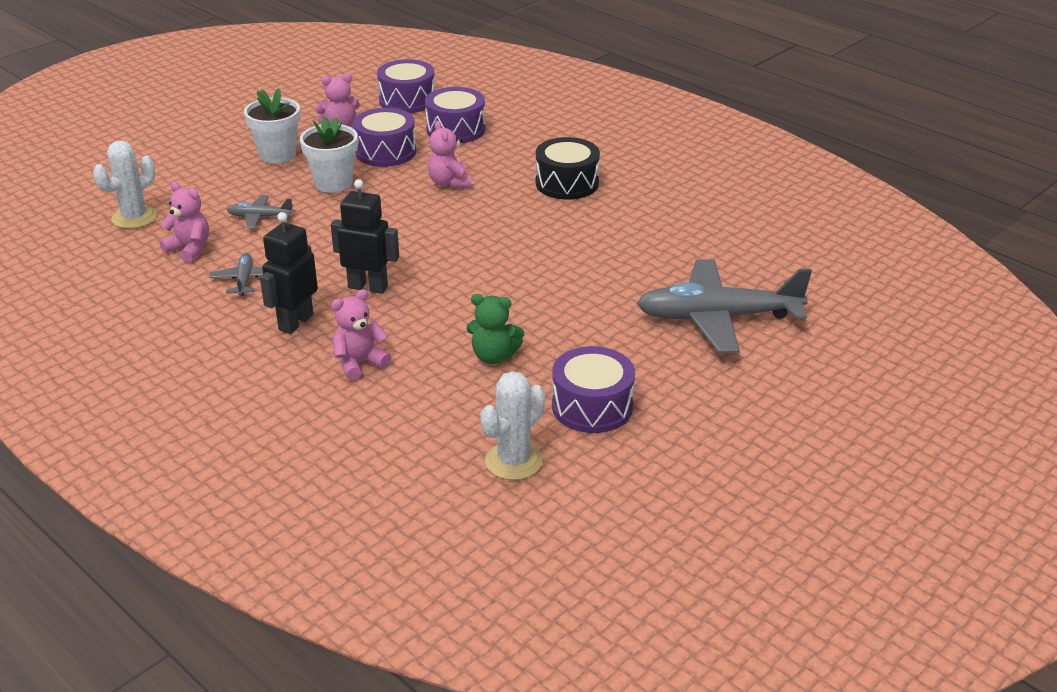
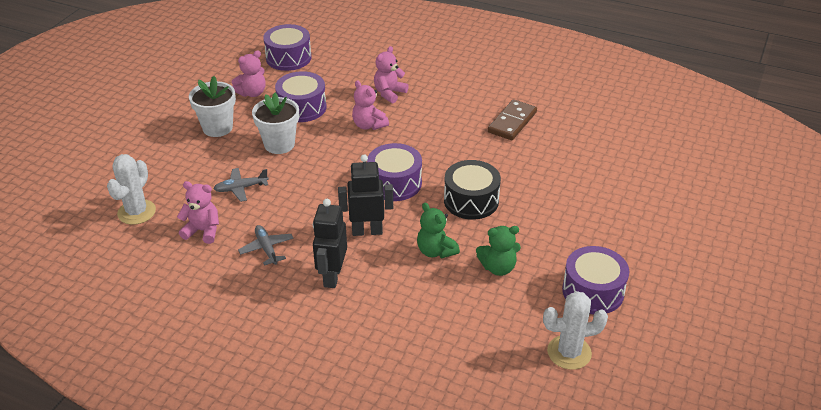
camera: 20 degrees left, 5 degrees up
pink teddy bear [331,289,391,381] -> pink teddy bear moved to [374,46,409,103]
purple drum [425,87,485,143] -> purple drum moved to [367,143,422,201]
white cactus [480,371,545,480] -> white cactus turned 60 degrees clockwise [543,291,608,370]
black drum [536,137,600,200] -> black drum moved to [444,160,501,220]
grey plane [637,259,812,353] -> none
none -> green teddy bear [417,202,460,258]
none -> brown domino [488,99,537,140]

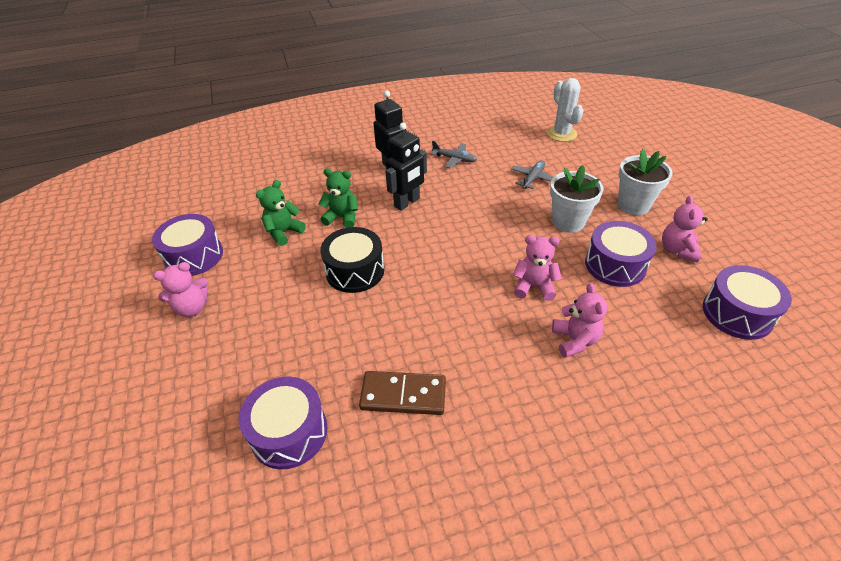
camera: 140 degrees right, 5 degrees up
pink teddy bear [177,181,219,244] -> pink teddy bear moved to [153,262,208,317]
purple drum [367,143,422,201] -> purple drum moved to [239,377,328,469]
brown domino [488,99,537,140] -> brown domino turned 75 degrees counterclockwise [359,371,446,415]
white cactus [543,291,608,370] -> none

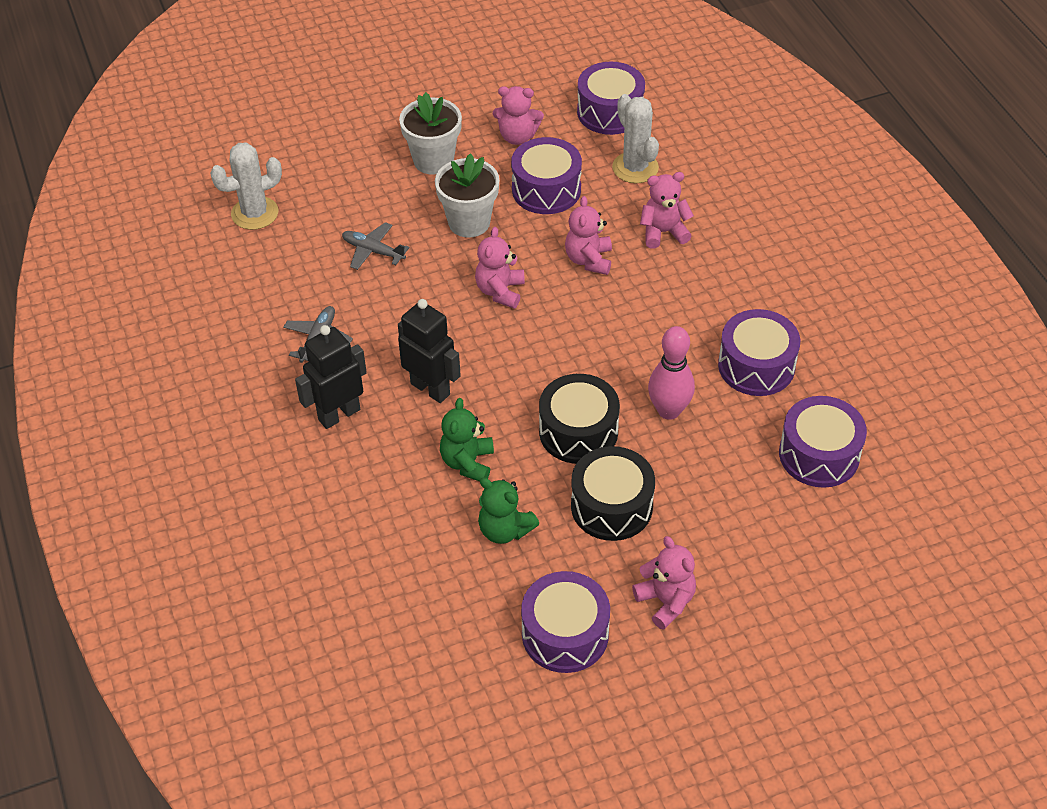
camera: 95 degrees left, 5 degrees up
brown domino [359,371,446,415] -> purple drum [718,309,800,396]
none -> pink teddy bear [475,227,525,309]
none -> black drum [571,446,655,541]
none -> white cactus [612,94,659,183]
none -> pink bowling pin [648,326,695,420]

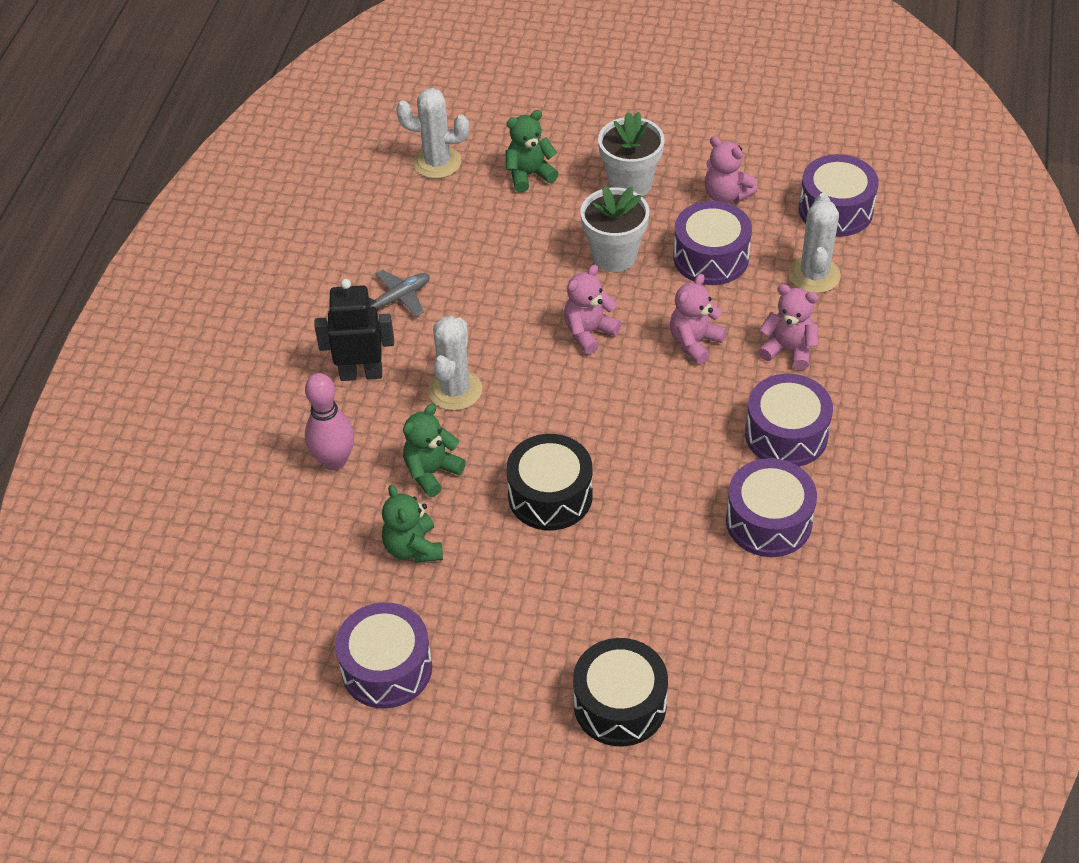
camera: 35 degrees right, 0 degrees up
grey plane [342,222,410,270] -> none
black robot [398,299,461,403] -> white cactus [428,316,482,411]
black drum [571,446,655,541] -> black drum moved to [573,638,668,747]
pink teddy bear [632,536,696,630] -> none
pink bowling pin [648,326,695,420] -> pink bowling pin moved to [305,373,354,471]
purple drum [779,396,867,488] -> purple drum moved to [745,373,833,467]
none -> green teddy bear [506,110,559,192]

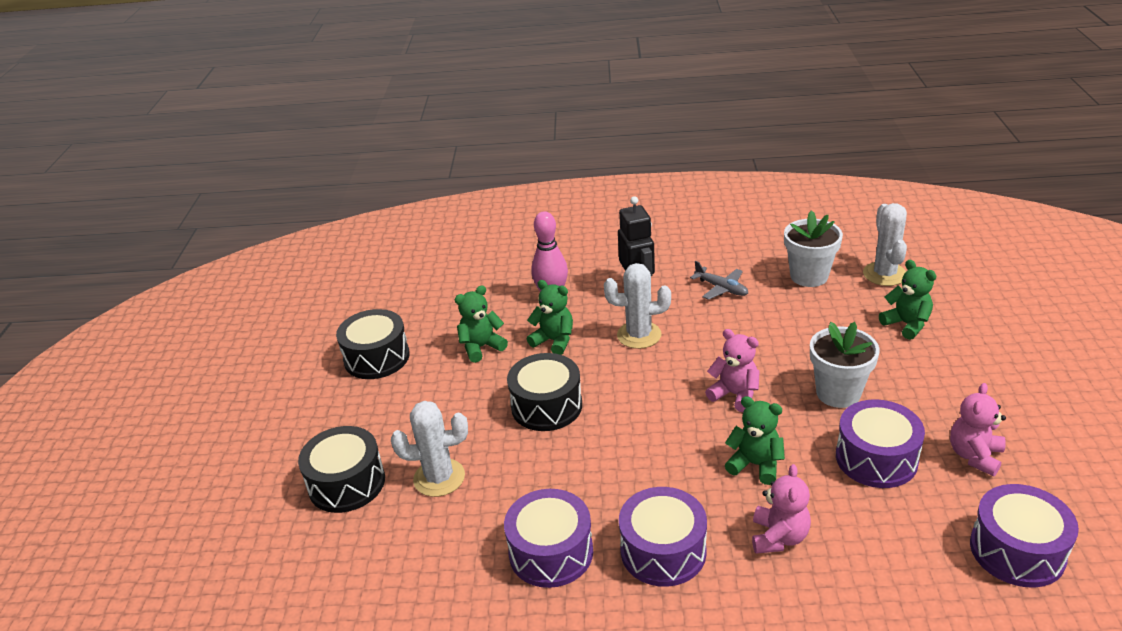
camera: 80 degrees right, 15 degrees down
purple drum [335,602,432,709] -> black drum [336,309,410,379]
white flower pot [598,112,665,196] -> white flower pot moved to [784,210,843,287]
pink teddy bear [670,274,726,364] -> green teddy bear [725,396,785,485]
white cactus [789,193,841,293] -> white cactus moved to [391,401,468,497]

